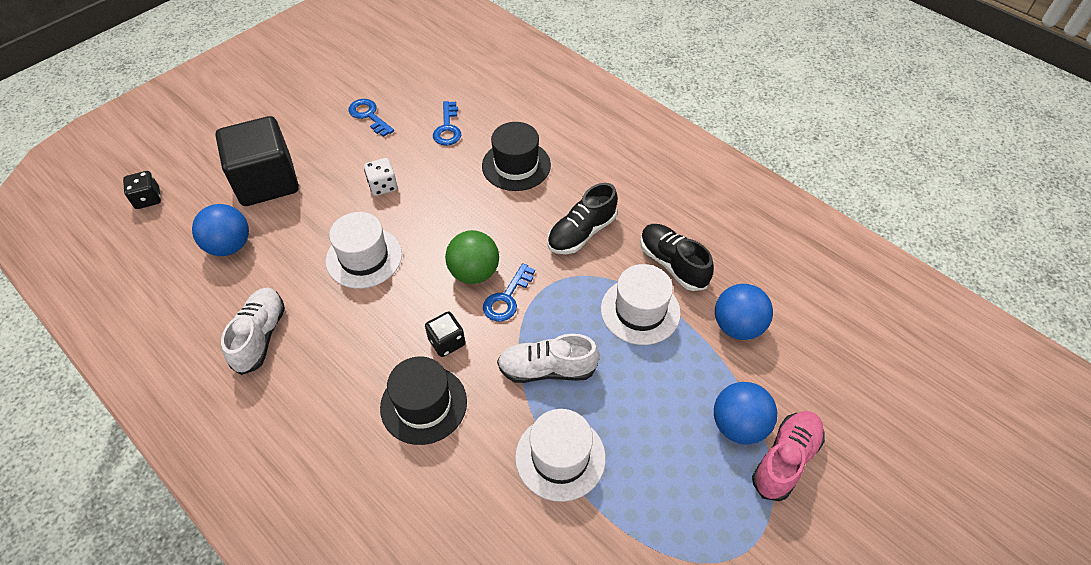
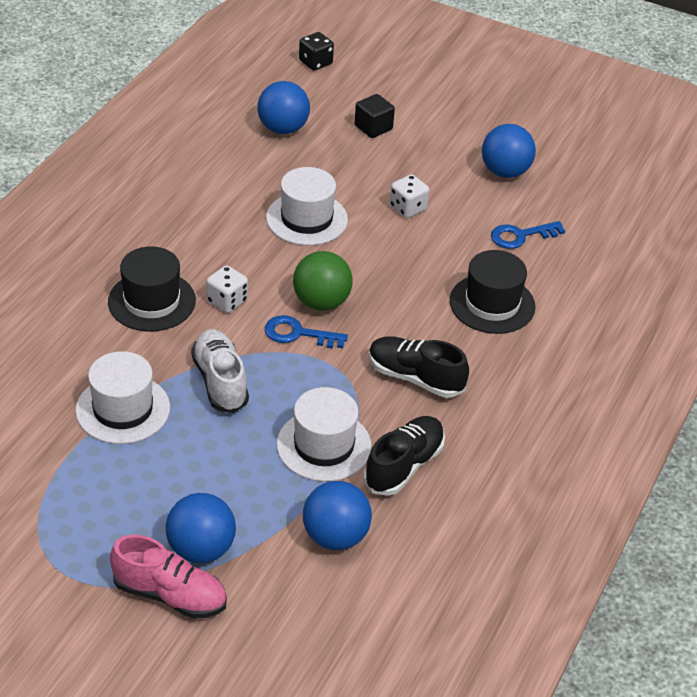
camera: 70 degrees right, 10 degrees down
black cube [215,116,299,206] -> black cube [354,94,395,138], size x0.46
white shoe [221,288,285,375] -> none
blue key [348,99,394,137] -> blue ball [482,124,536,178]
black dice [425,312,465,357] -> white dice [206,265,248,313]

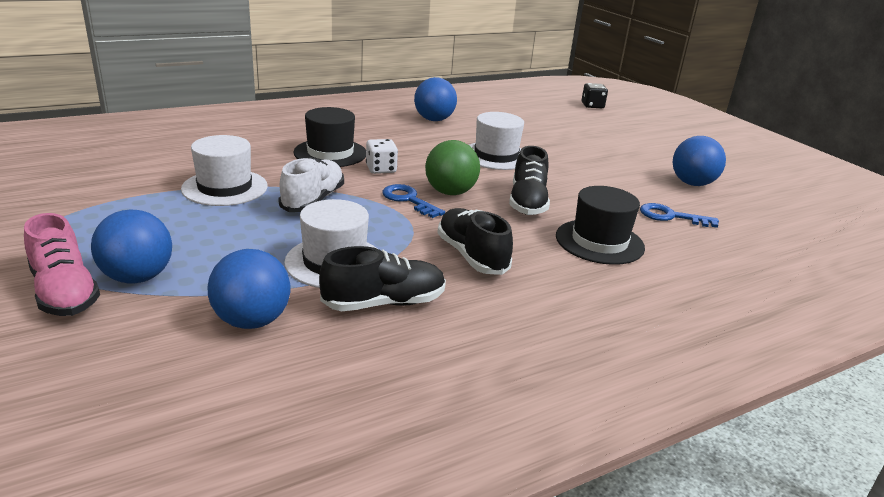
camera: 35 degrees right, 15 degrees down
blue ball [257,81,310,134] -> blue ball moved to [414,77,457,121]
black cube [354,94,395,138] -> none
white dice [390,174,429,218] -> none
none -> black shoe [509,146,550,215]

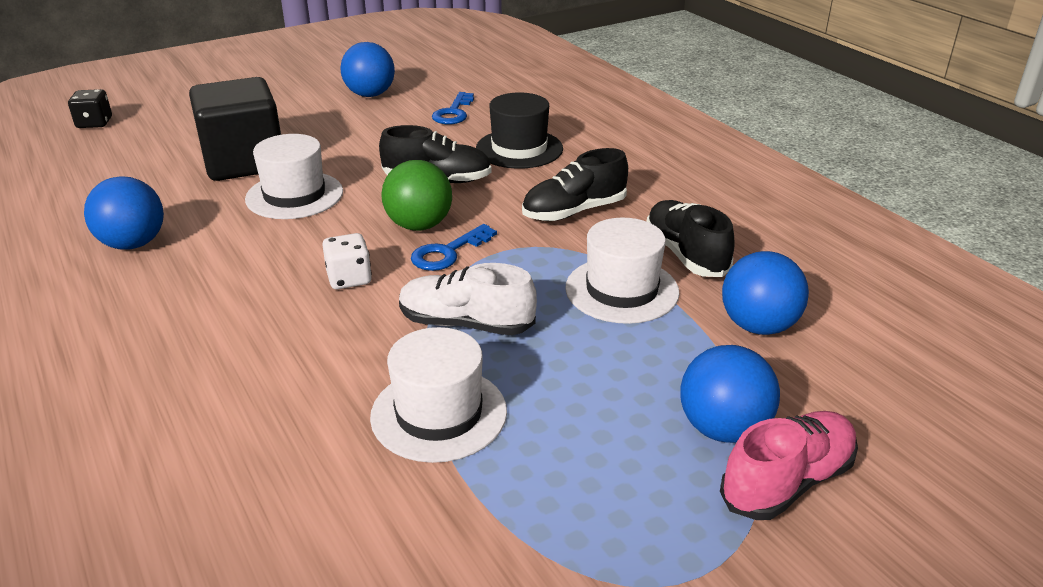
camera: 90 degrees left, 5 degrees up
black hat [294,107,366,167] -> none
none -> black cube [189,77,281,181]

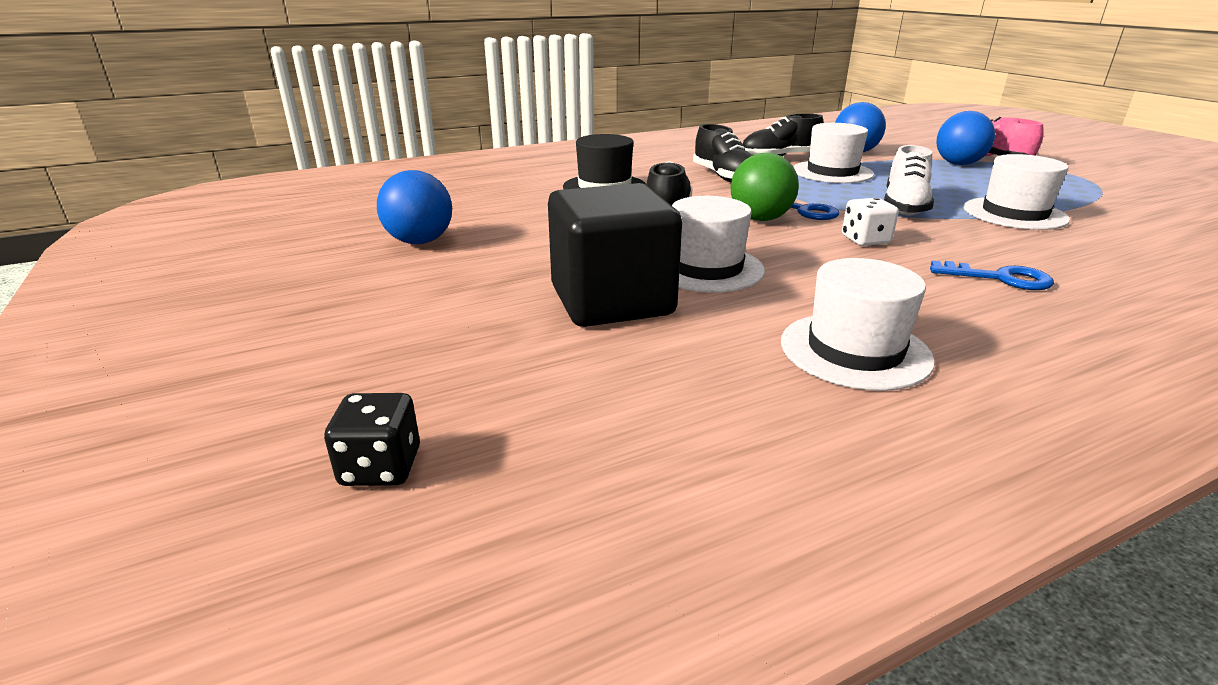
camera: 85 degrees left, 5 degrees down
blue ball [84,176,164,250] -> white hat [781,258,935,391]
blue key [432,92,474,124] -> blue key moved to [930,261,1054,290]

